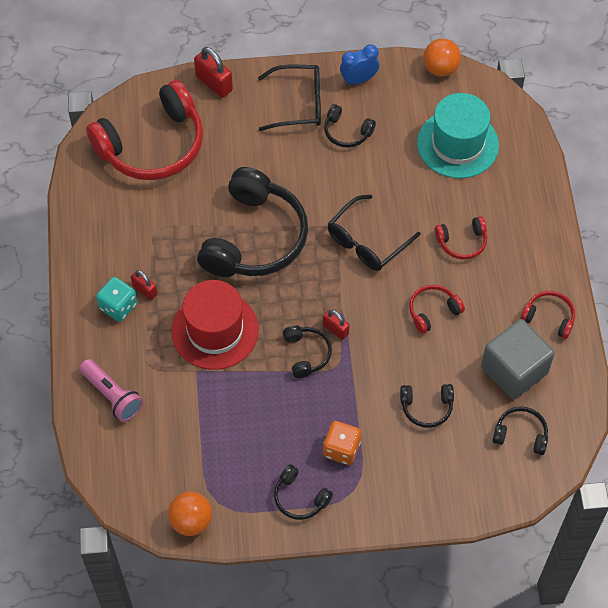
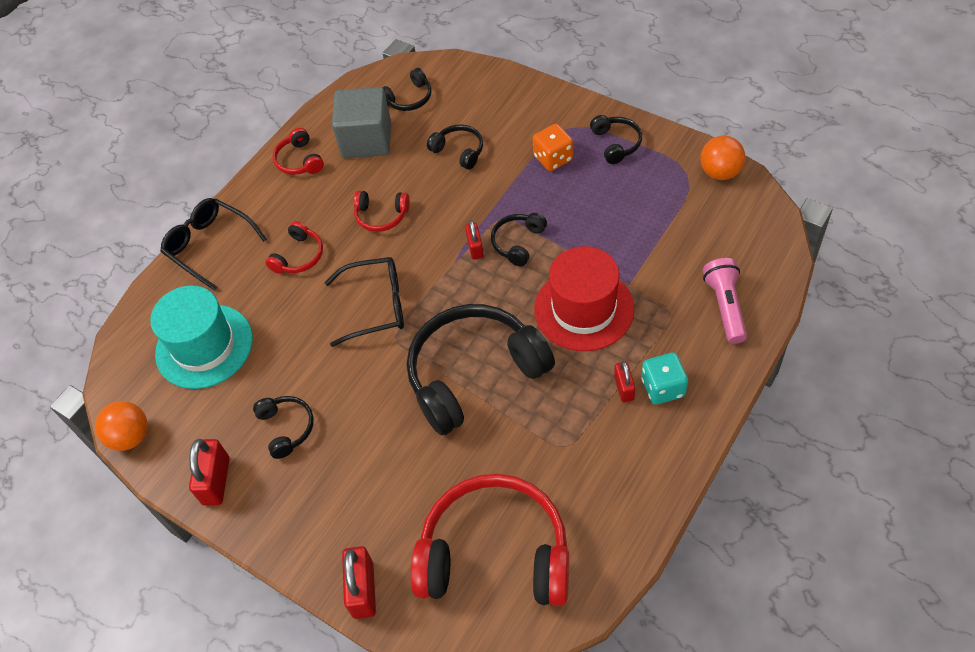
camera: 135 degrees left, 5 degrees down
black glasses [258,65,321,131] -> black glasses moved to [160,198,267,291]
blue clock [340,44,379,86] -> red padlock [189,439,230,506]
red headphones [435,216,487,260] -> red headphones turned 90 degrees clockwise [265,221,323,274]
black headphones [492,406,548,455] -> black headphones turned 90 degrees counterclockwise [383,68,432,111]

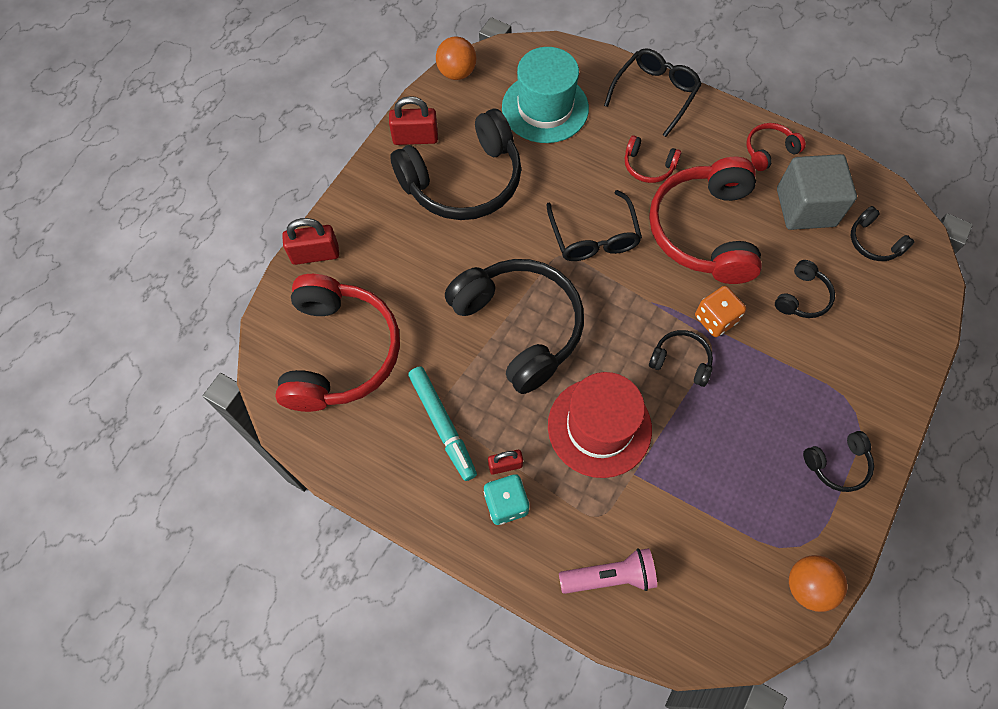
camera: 80 degrees right, 10 degrees up
black headphones [253,396,314,459] -> black headphones [390,109,521,220], size x2.22
red headphones [354,191,410,232] -> red headphones [649,157,762,284], size x2.22
red padlock [465,220,484,260] -> none
orange dice [533,124,573,171] -> orange dice moved to [695,286,746,337]
none -> turquoise marker [408,366,477,481]

